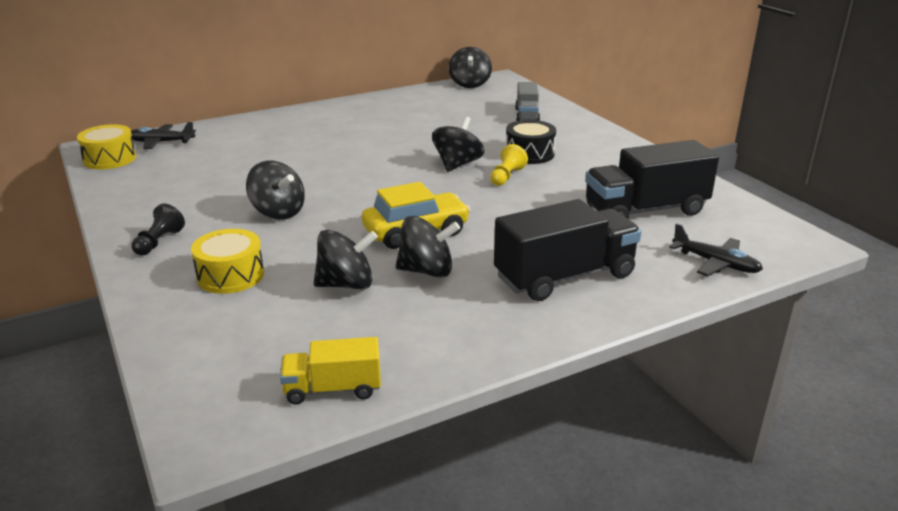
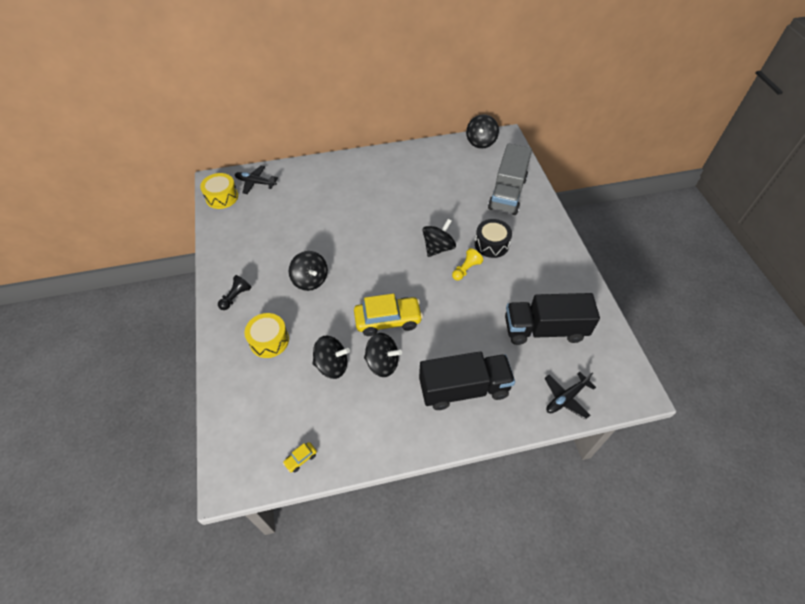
camera: 15 degrees right, 25 degrees up
yellow truck [280,337,381,405] -> yellow car [283,442,317,473]
grey truck [515,82,540,121] -> grey truck [488,143,532,215], size x1.78
black plane [669,223,763,276] -> black plane turned 90 degrees clockwise [544,372,596,420]

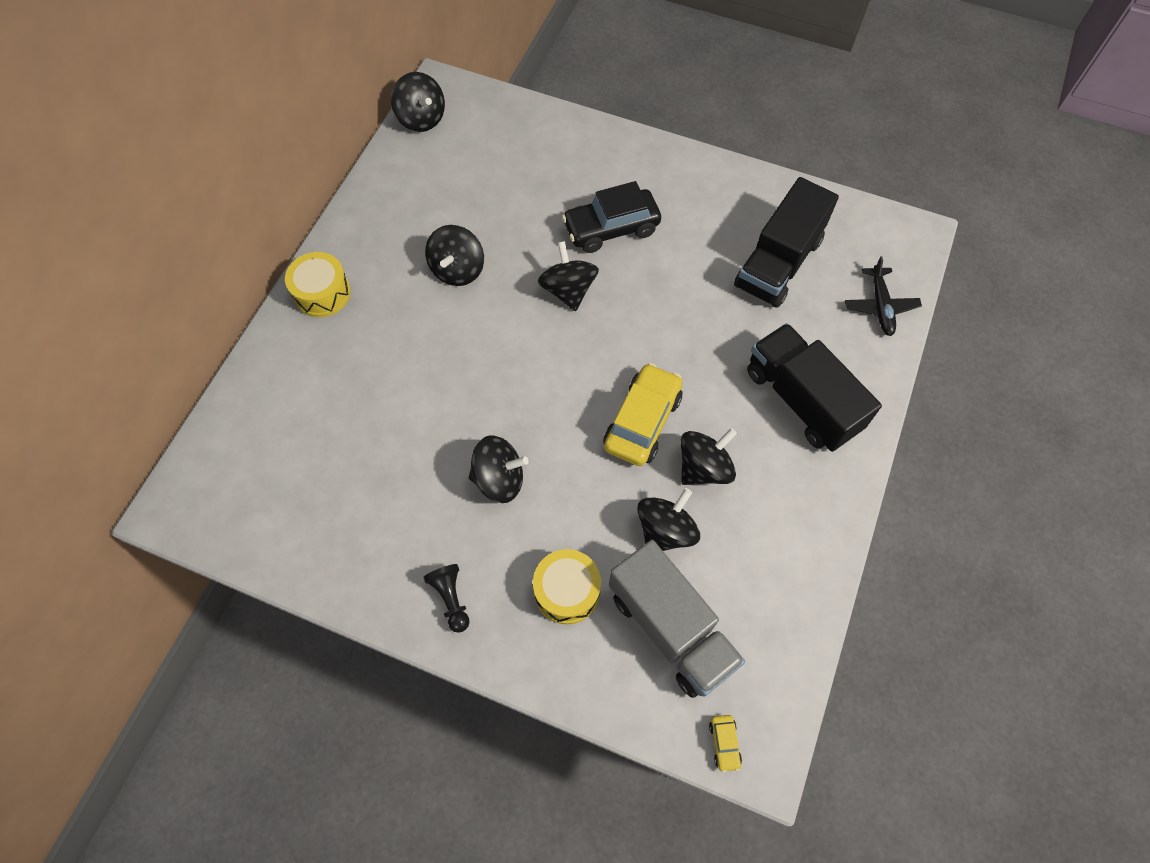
camera: 55 degrees left, 10 degrees up
yellow drum [200,173,238,209] -> yellow drum moved to [285,252,351,317]
black plane [235,165,278,194] -> none
yellow car [283,442,317,473] -> yellow car moved to [709,715,742,772]
black truck [419,352,515,410] -> black truck turned 60 degrees counterclockwise [747,323,882,452]
yellow pawn [452,248,483,281] -> none
black drum [475,219,512,258] -> black car [562,181,661,253]
grey truck [488,143,532,215] -> grey truck moved to [609,540,745,698]
none -> black spinning top [425,225,484,286]

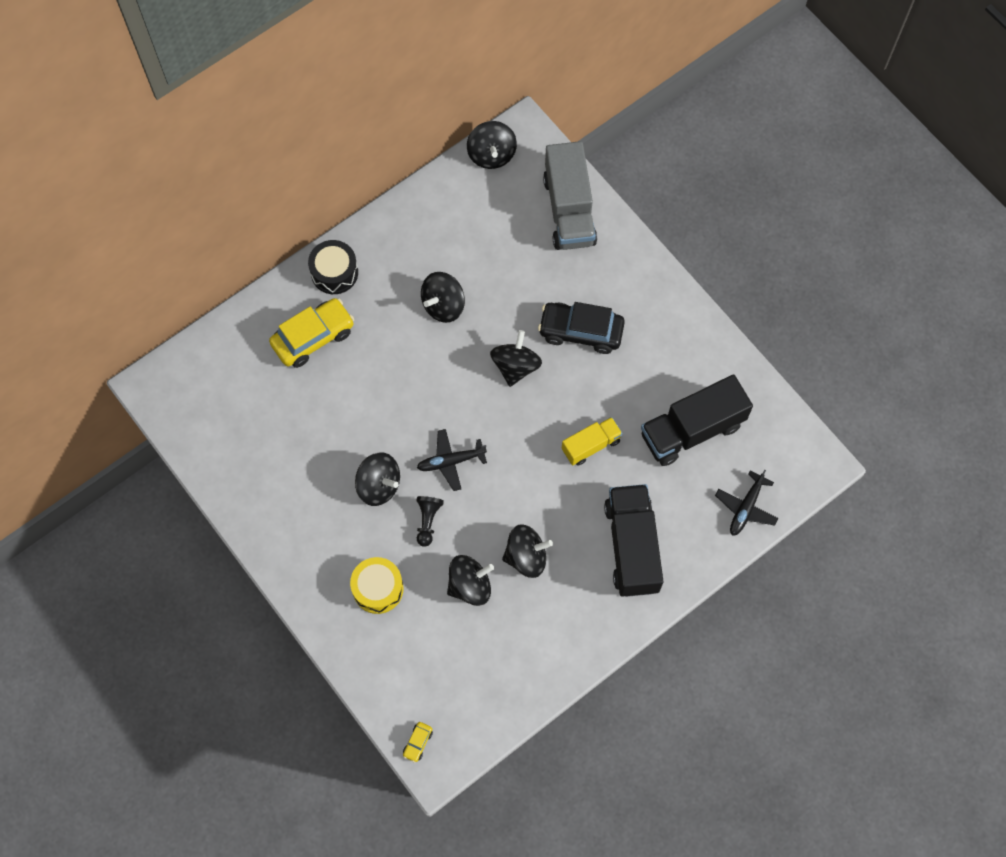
camera: 30 degrees right, 5 degrees up
yellow drum [285,252,351,317] -> black drum [308,240,358,294]
black pawn [423,564,470,633] -> black pawn moved to [416,496,444,547]
yellow car [603,363,682,466] -> yellow car moved to [269,298,354,368]
grey truck [609,540,745,698] -> grey truck moved to [543,141,597,250]
none -> black plane [417,429,487,491]
none -> yellow truck [562,417,623,466]

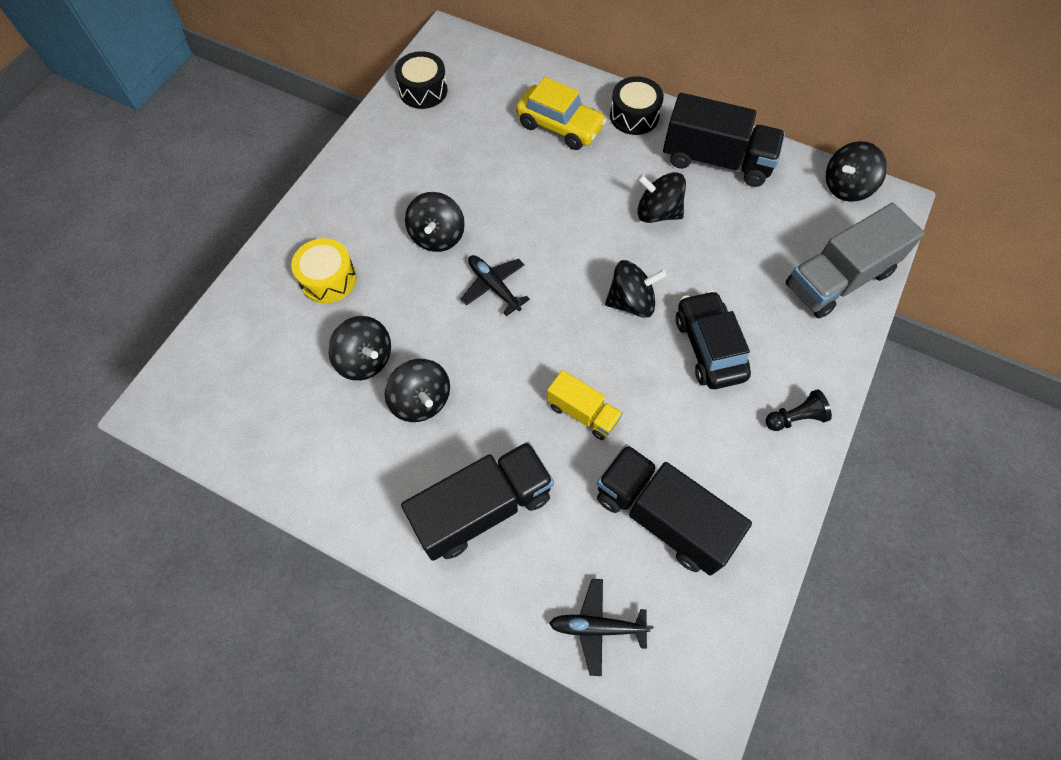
camera: 65 degrees right, 5 degrees down
yellow car [403,722,433,763] -> none
black pawn [416,496,444,547] -> black pawn moved to [766,389,832,431]
none -> black drum [395,51,448,109]
none -> black truck [663,93,785,187]

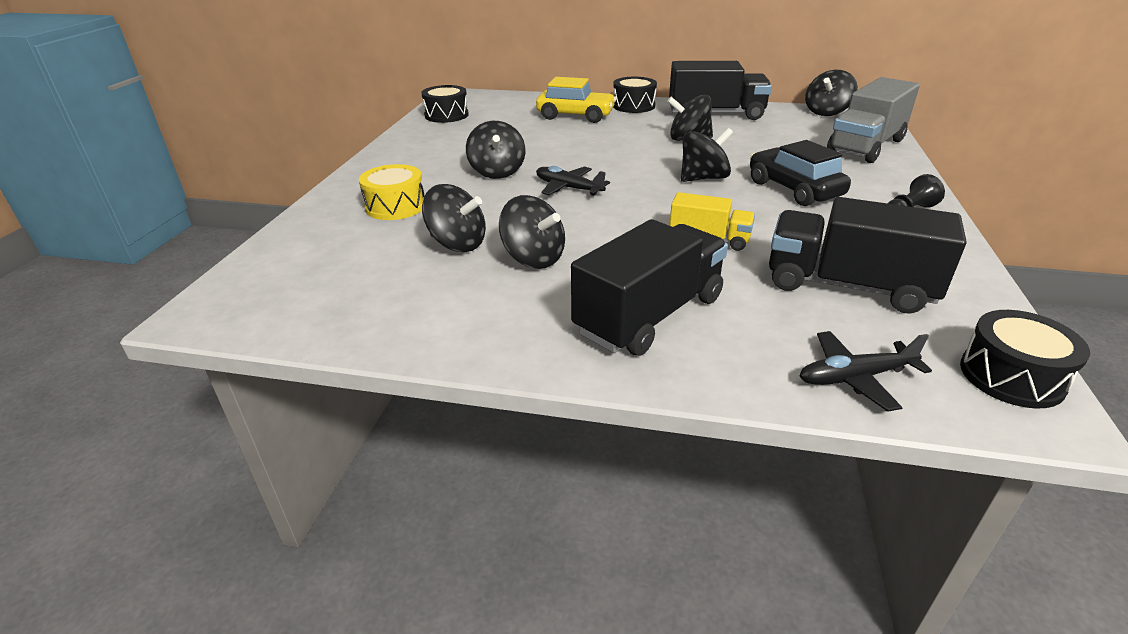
camera: 15 degrees left, 30 degrees down
none -> black drum [960,310,1090,408]

